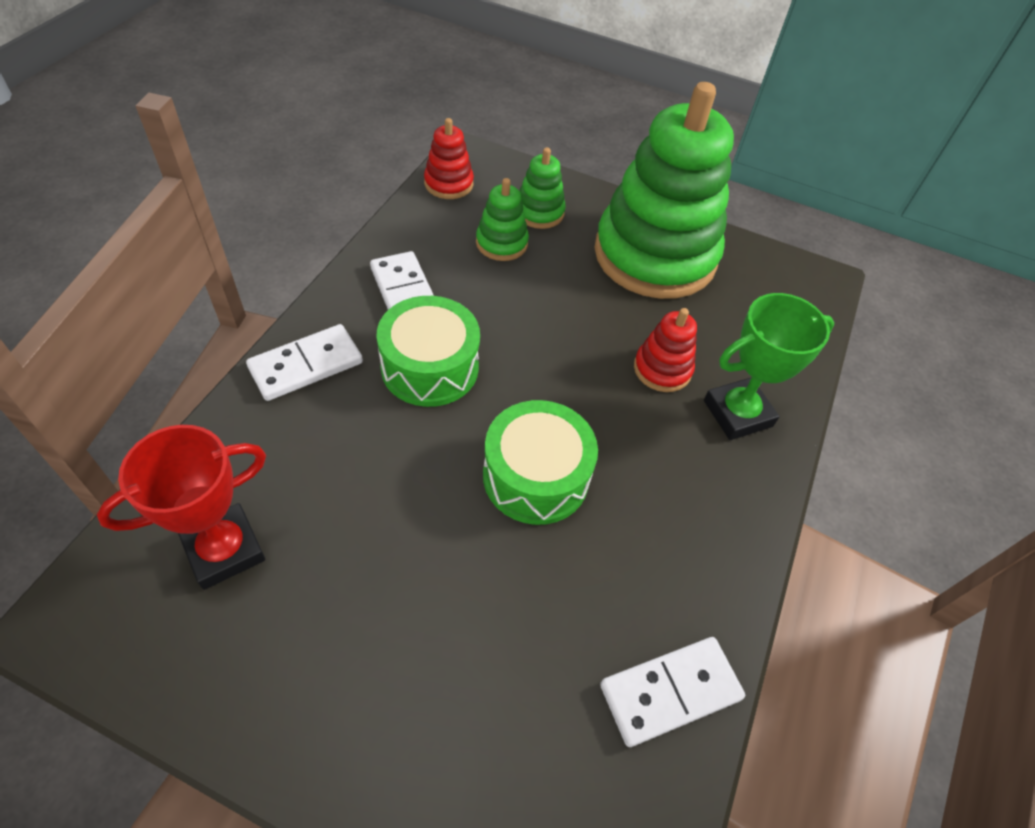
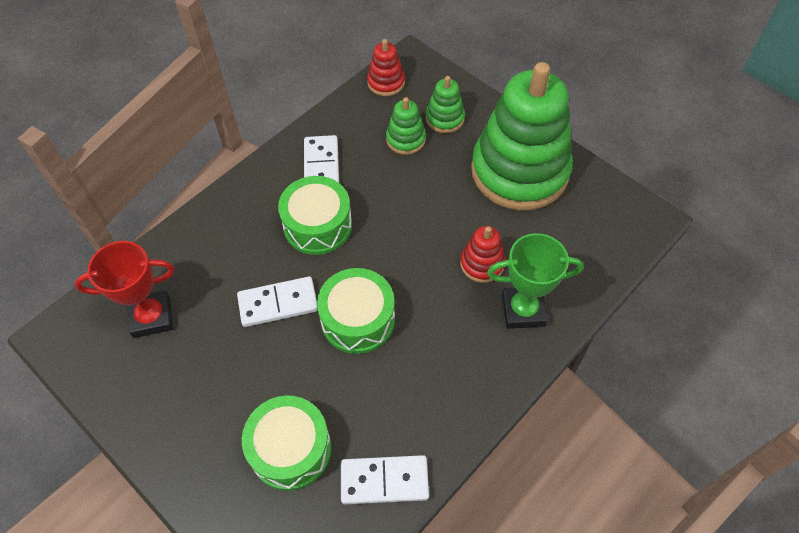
camera: 25 degrees right, 5 degrees up
white domino [246,324,363,401] -> white domino moved to [237,277,318,327]
none -> green drum [242,396,331,491]

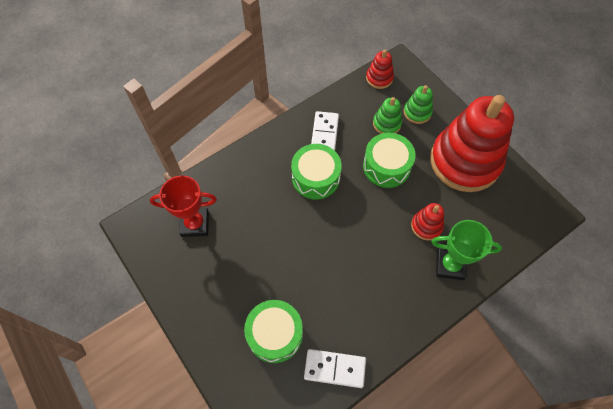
camera: 10 degrees right, 5 degrees up
white domino [237,277,318,327] -> none
green drum [317,268,395,354] -> green drum moved to [363,133,416,188]
green stacking toy [471,62,573,210] -> red stacking toy [430,95,514,192]

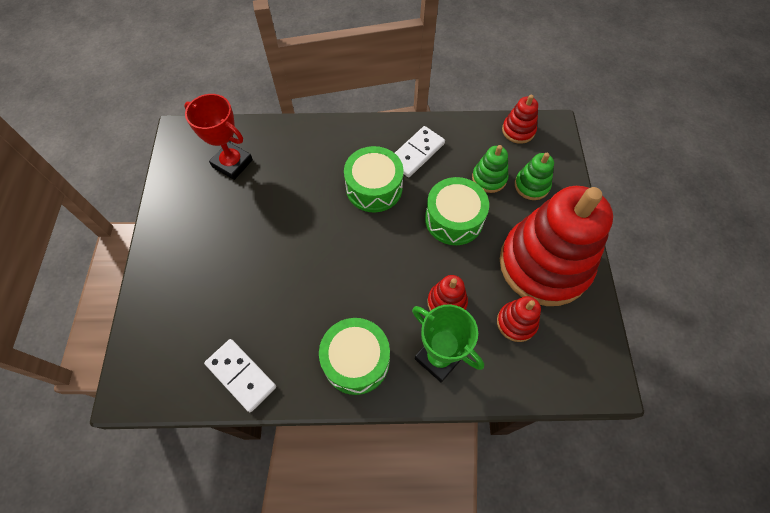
camera: 35 degrees right, 0 degrees up
green drum [244,300,303,363] -> green drum moved to [319,318,390,395]
none -> red stacking toy [497,296,541,342]

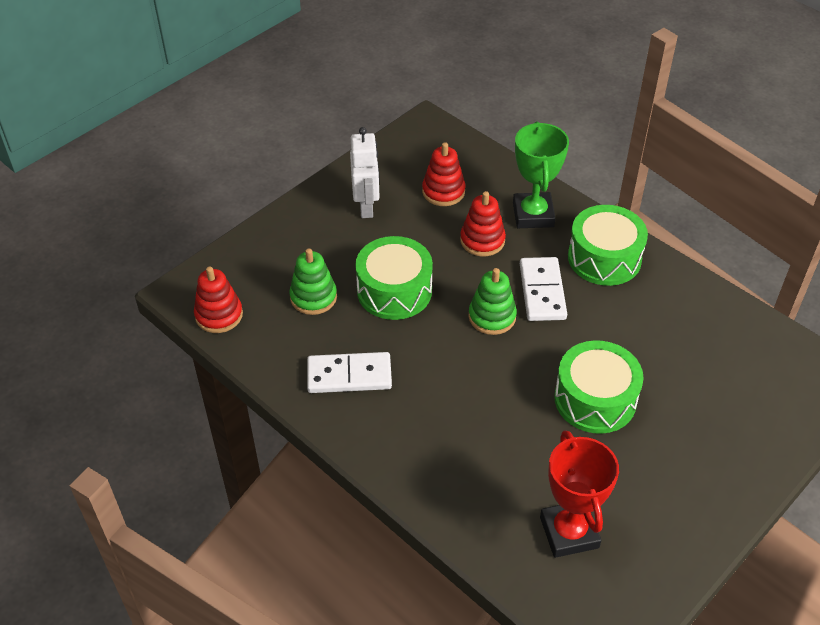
camera: 135 degrees left, 15 degrees down
white domino [204,339,276,412] -> white domino moved to [520,257,567,321]
green drum [344,146,404,212] -> green drum moved to [554,340,644,434]
red stacking toy [500,186,613,306] -> white robot [350,127,380,218]
green stacking toy [515,153,554,200] -> green stacking toy moved to [468,268,517,335]

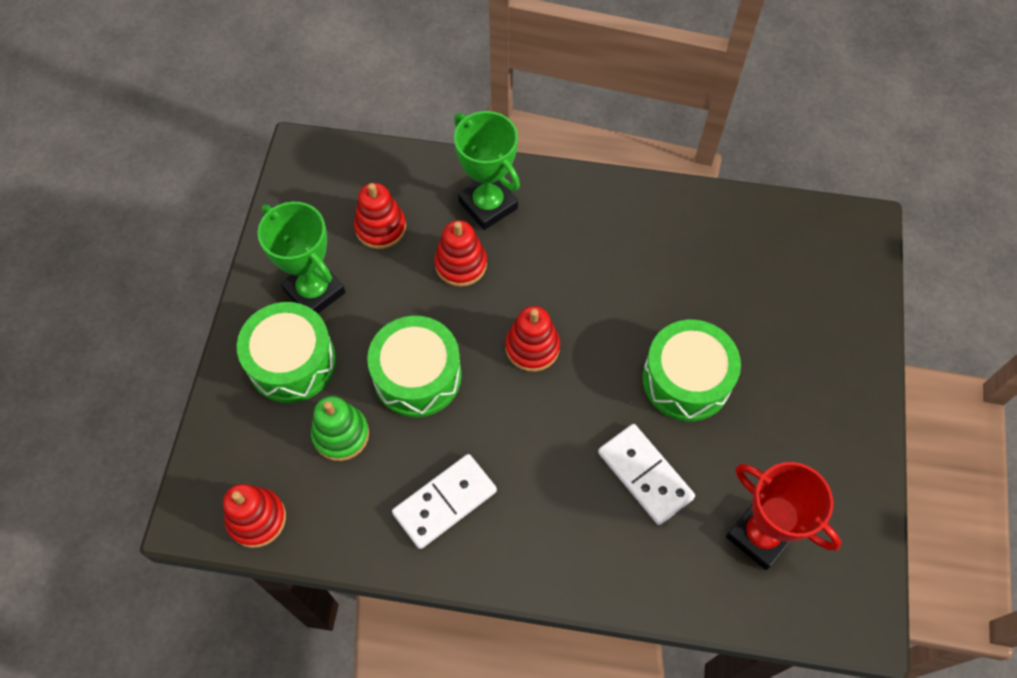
camera: 35 degrees left, 15 degrees up
white robot [350,127,380,218] -> green trophy [258,202,345,314]
green stacking toy [468,268,517,335] -> red stacking toy [505,306,560,372]
white domino [520,257,567,321] -> white domino moved to [598,424,695,525]
green drum [568,205,648,286] -> green drum moved to [237,302,336,403]

